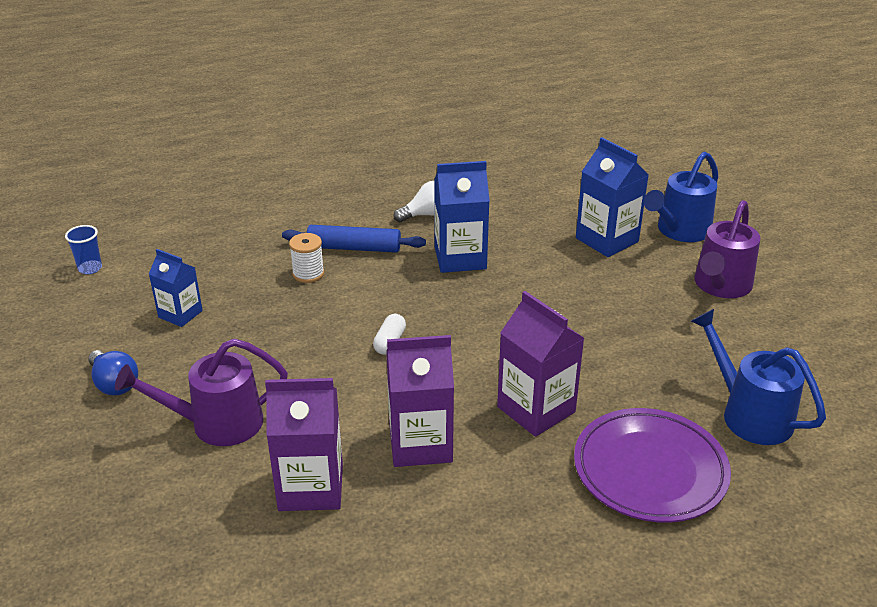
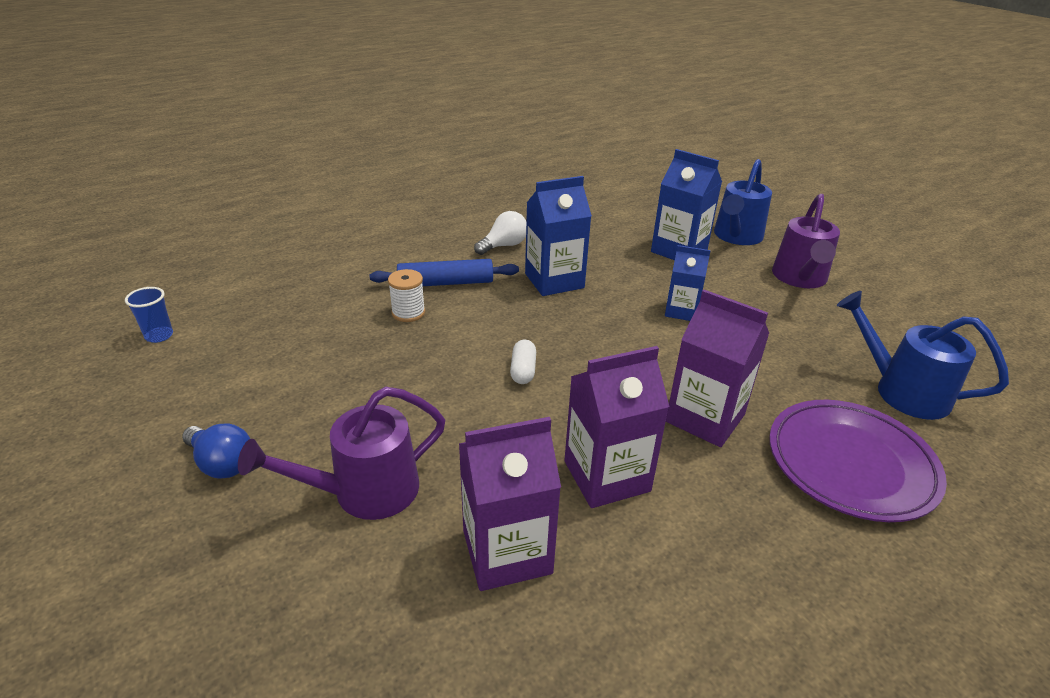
camera: 15 degrees left, 0 degrees up
blue carton [149,249,203,327] -> blue carton moved to [665,245,711,321]

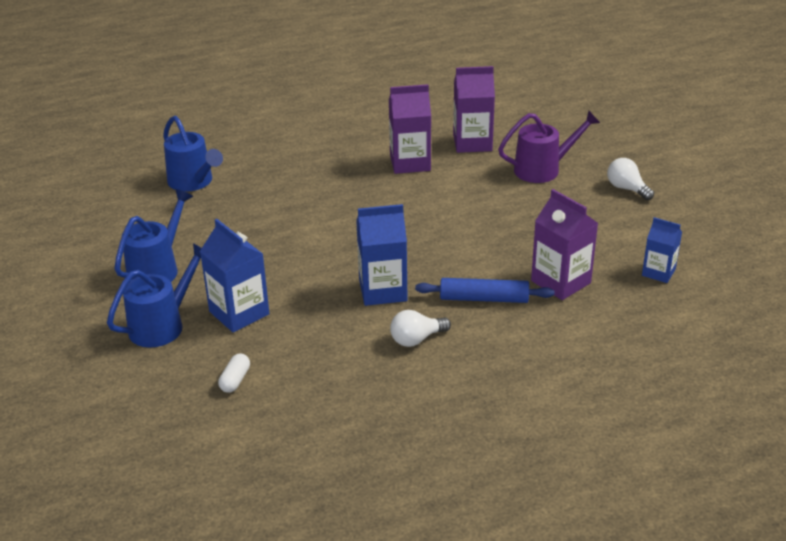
camera: 165 degrees left, 0 degrees up
blue cup [125,287,173,343] -> none
blue light bulb [182,424,250,479] -> white light bulb [607,158,654,200]
white spool [388,269,425,322] -> none
white capsule [510,340,536,384] -> white capsule moved to [218,353,250,393]
blue carton [665,245,711,321] -> blue carton moved to [642,217,682,283]
purple carton [666,290,769,447] -> purple carton moved to [531,189,598,300]
purple plate [769,400,947,522] -> none
purple watering can [772,194,840,288] -> blue watering can [114,189,193,282]

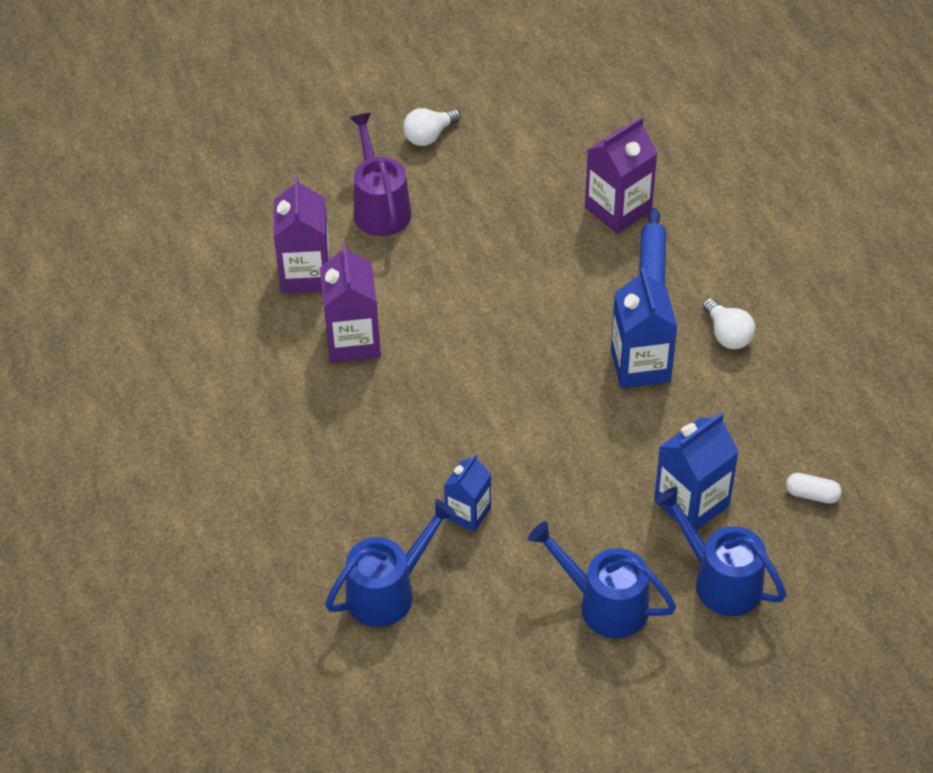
camera: 90 degrees left, 15 degrees up
blue carton [642,217,682,283] -> blue carton moved to [444,454,491,532]

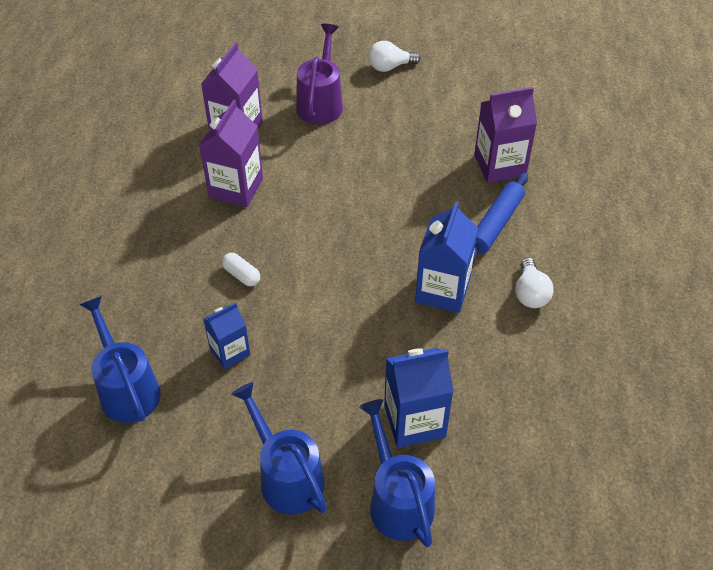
camera: 25 degrees right, 0 degrees up
blue watering can [325,499,457,627] -> blue watering can turned 105 degrees counterclockwise [79,296,161,423]
white capsule [786,473,842,504] -> white capsule moved to [222,253,260,286]

